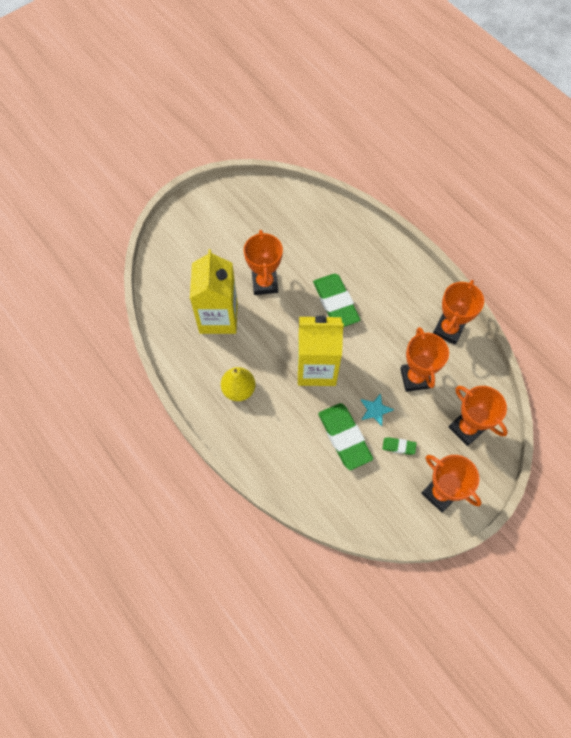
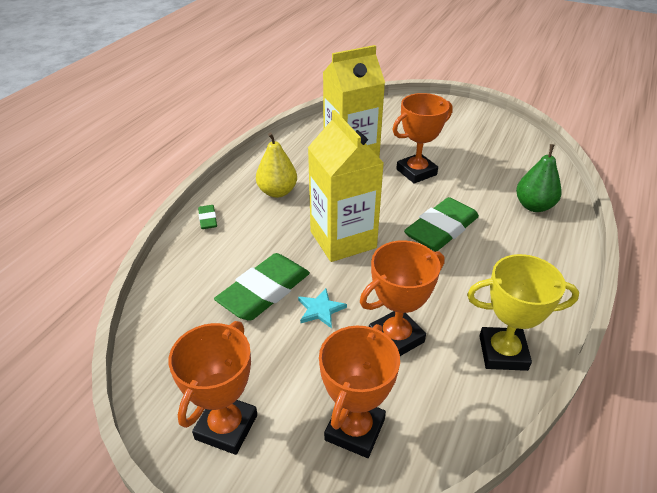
camera: 65 degrees right, 25 degrees down
green eraser [382,437,417,455] -> green eraser moved to [198,205,217,229]
orange trophy [433,280,484,345] -> yellow trophy [467,254,579,371]
none -> green pear [516,144,562,212]

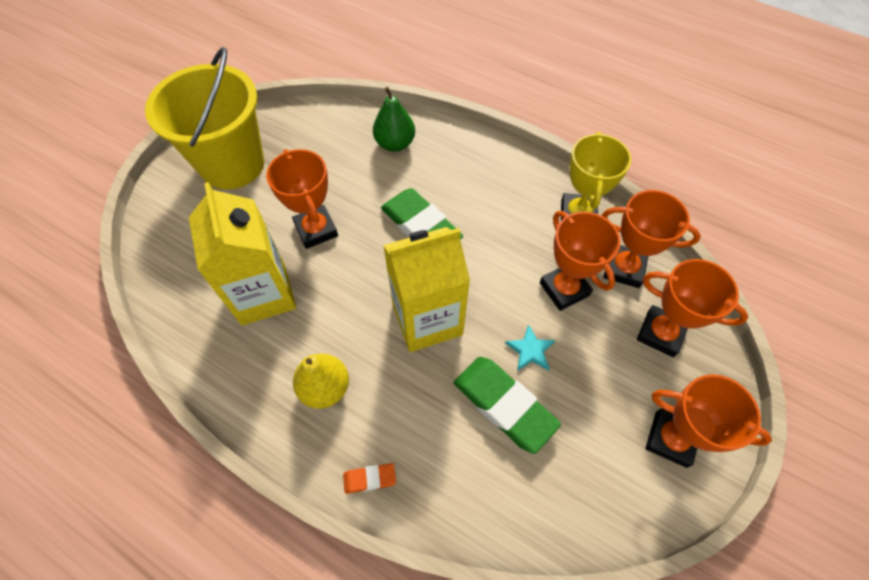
camera: 85 degrees left, 20 degrees up
green eraser [198,205,217,229] -> orange eraser [343,463,396,494]
none -> yellow bucket [145,47,264,190]
none -> orange trophy [602,190,701,288]

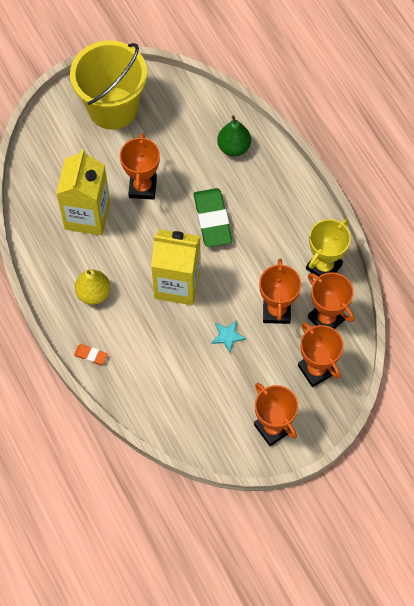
camera: 30 degrees right, 5 degrees up
green eraser [454,357,561,454] -> none

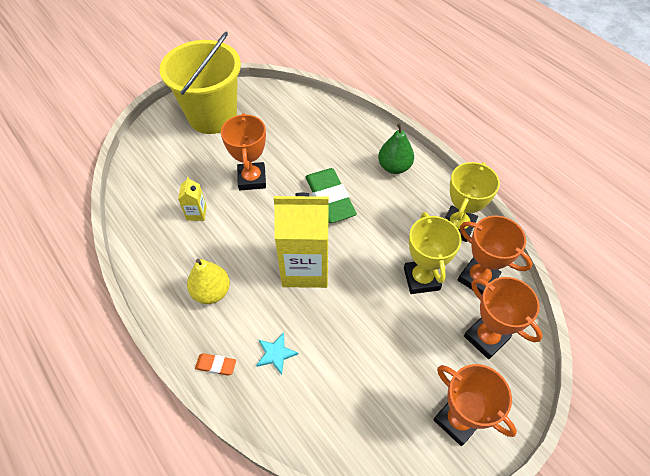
camera: 10 degrees left, 10 degrees down
yellow carton [56,149,110,236] -> yellow carton [178,177,207,221], size x0.43
turquoise star [211,320,246,353] -> turquoise star moved to [256,333,299,375]
green pear [217,115,251,156] -> green pear moved to [378,123,414,174]
orange trophy [259,258,301,324] -> yellow trophy [404,212,462,294]

